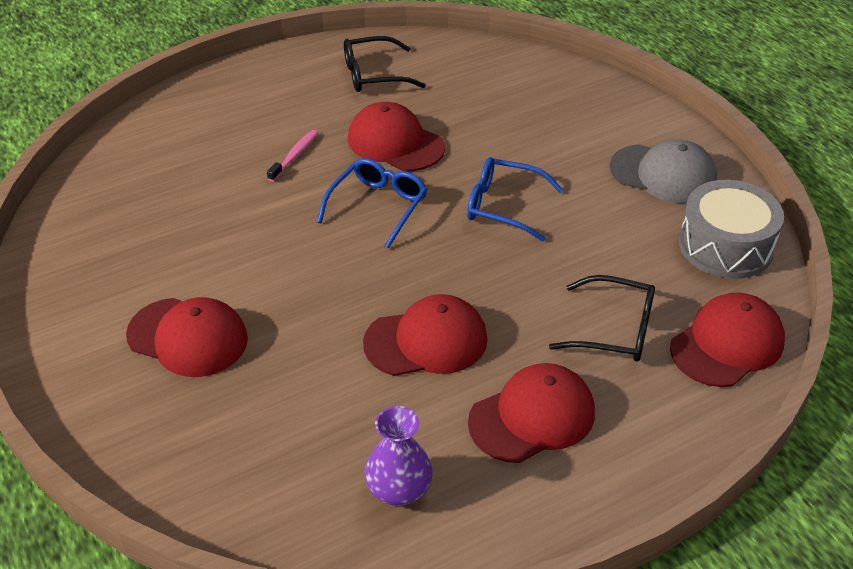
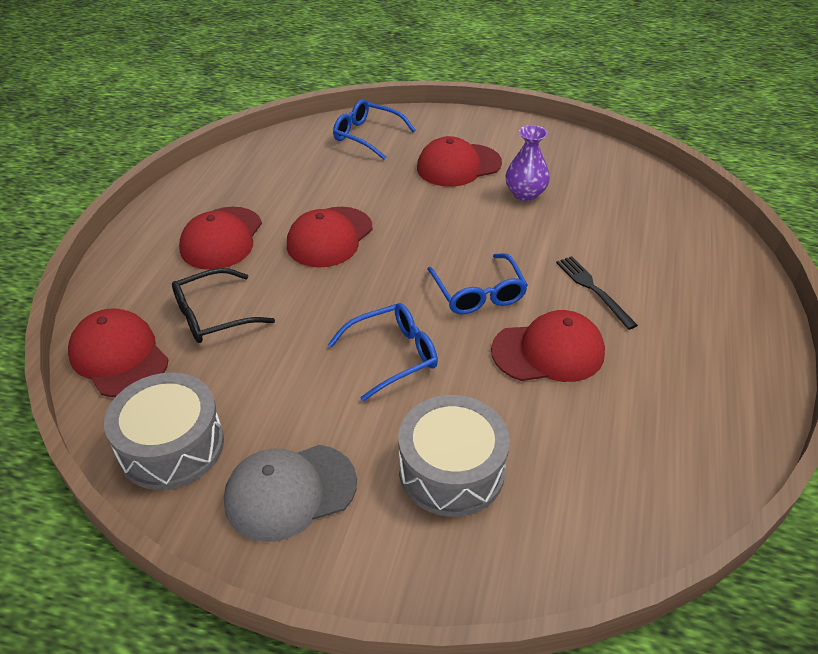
camera: 135 degrees right, 0 degrees up
pink toothbrush [267,130,318,182] -> black fork [556,256,638,330]
black glasses [344,36,426,92] -> none
purple vase [364,406,433,506] -> purple vase moved to [506,125,550,201]
red cap [670,293,785,387] -> red cap turned 135 degrees clockwise [68,308,169,397]
none -> blue glasses [333,99,416,160]
none -> grey drum [399,395,510,517]

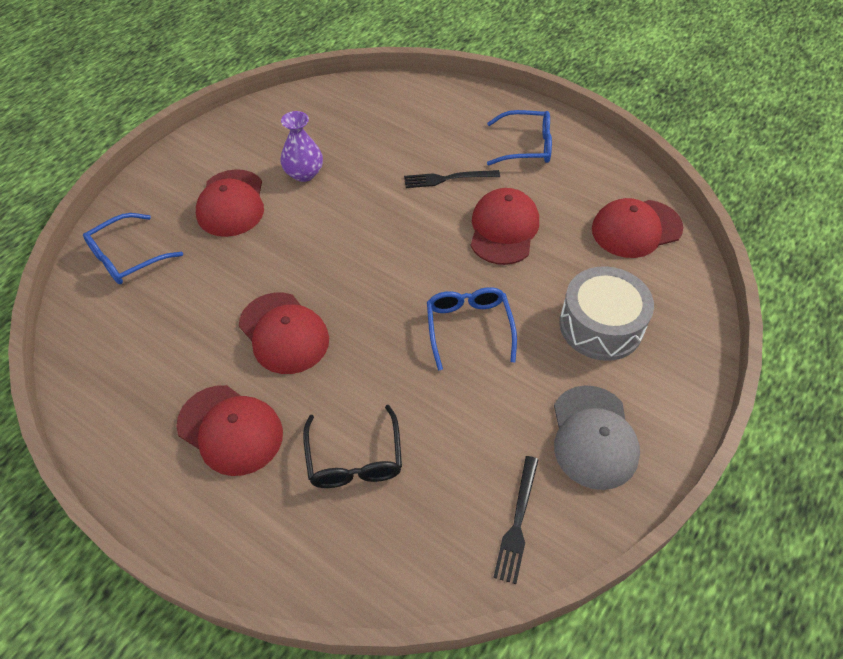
camera: 70 degrees left, 10 degrees up
red cap [68,308,169,397] -> red cap moved to [592,198,683,258]
grey drum [104,373,224,490] -> black fork [493,456,539,584]
blue glasses [427,253,528,315] -> blue glasses moved to [487,110,552,165]

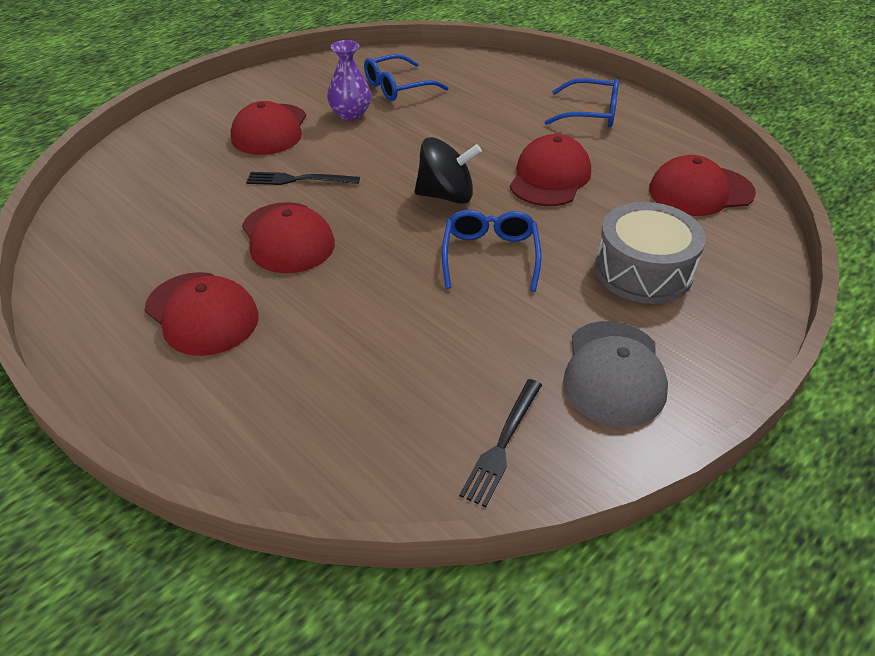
camera: 10 degrees right, 10 degrees down
blue glasses [83,213,183,284] -> blue glasses moved to [364,54,449,101]
black glasses [303,405,402,488] -> none
black fork [404,170,500,188] -> black fork moved to [246,172,360,185]
none -> black spinning top [415,137,482,204]

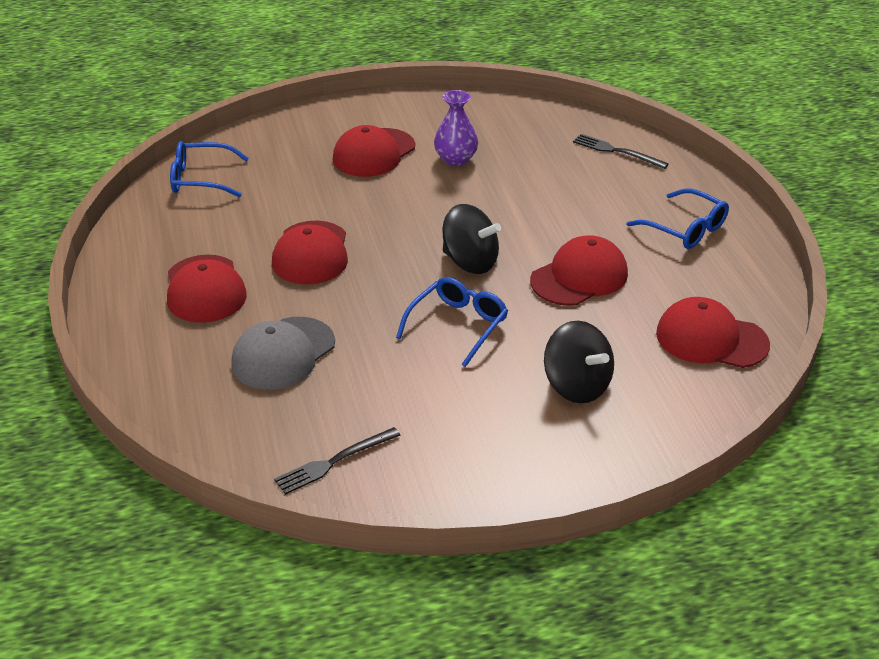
camera: 30 degrees right, 5 degrees down
black fork [246,172,360,185] -> black fork moved to [573,134,669,169]
blue glasses [364,54,449,101] -> blue glasses moved to [170,141,249,197]
grey cap [563,321,668,427] -> grey cap moved to [231,317,335,390]
grey drum [595,202,706,304] -> black spinning top [544,321,614,403]

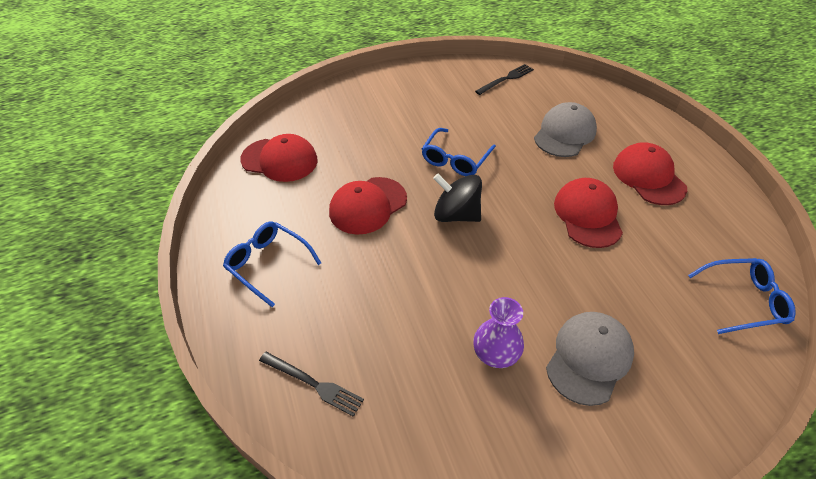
camera: 175 degrees right, 10 degrees up
red cap [333,125,415,177] -> grey cap [546,312,634,406]
black spinning top [544,321,614,403] -> none

